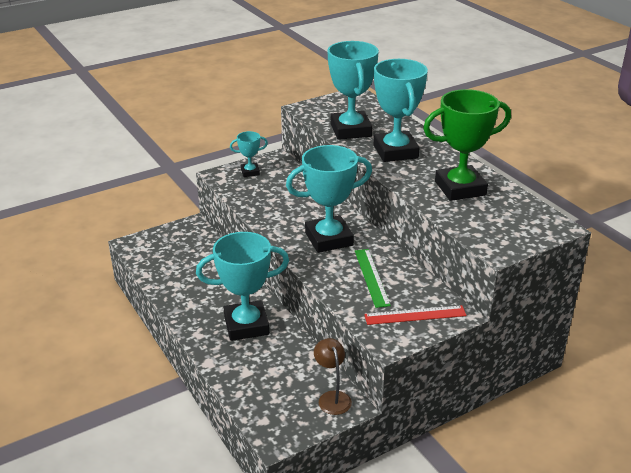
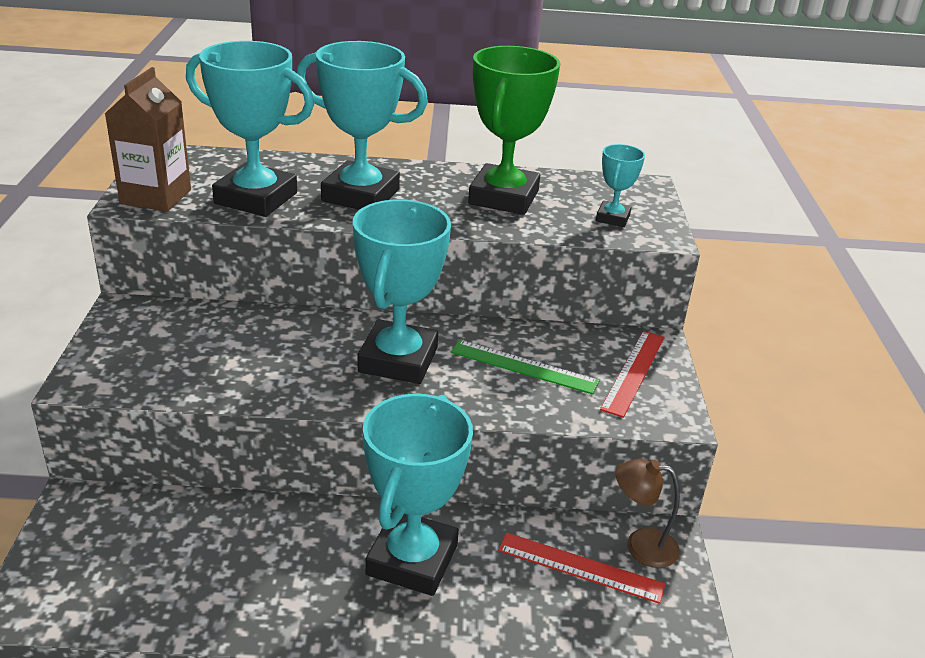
camera: 60 degrees left, 0 degrees up
turquoise trophy [230,131,268,177] -> turquoise trophy moved to [596,144,645,227]
none -> brown carton [105,67,191,212]
none -> red ruler [498,533,665,604]

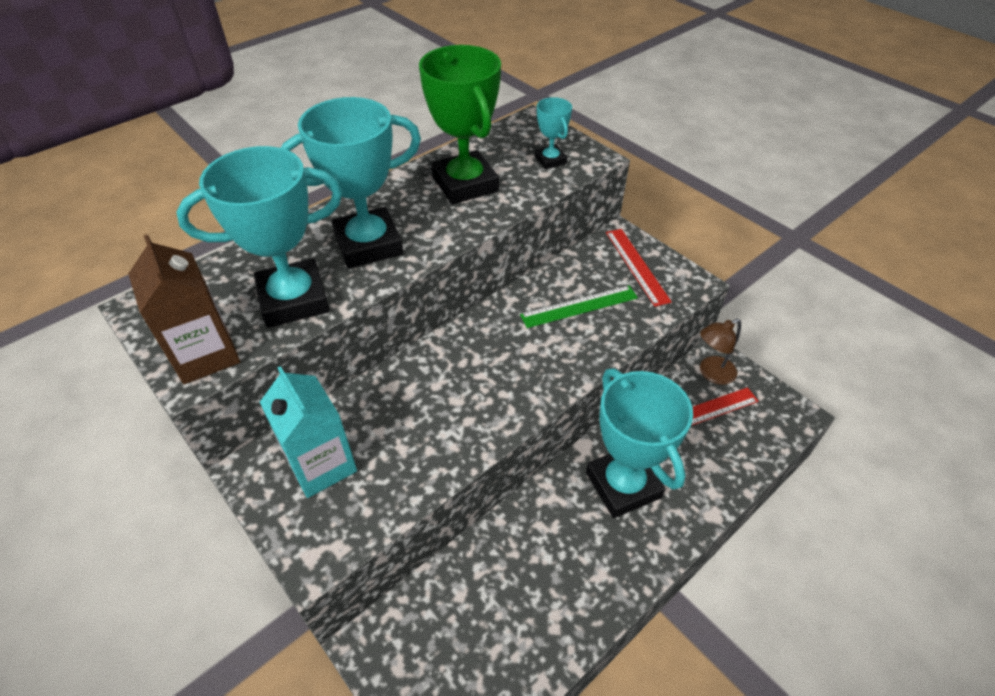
camera: 40 degrees left, 15 degrees up
turquoise trophy [353,199,451,384] -> none
none -> turquoise carton [260,366,357,498]

